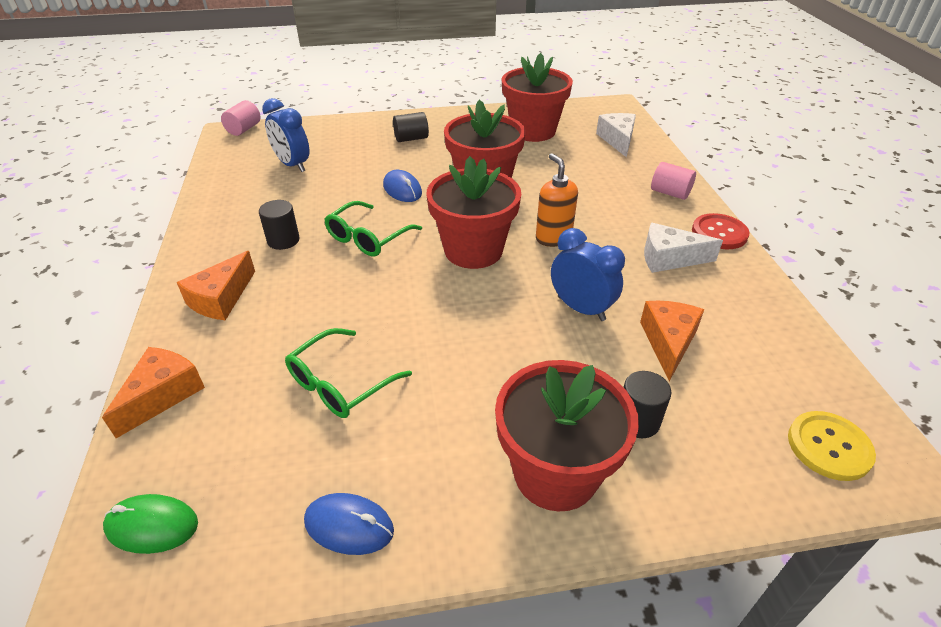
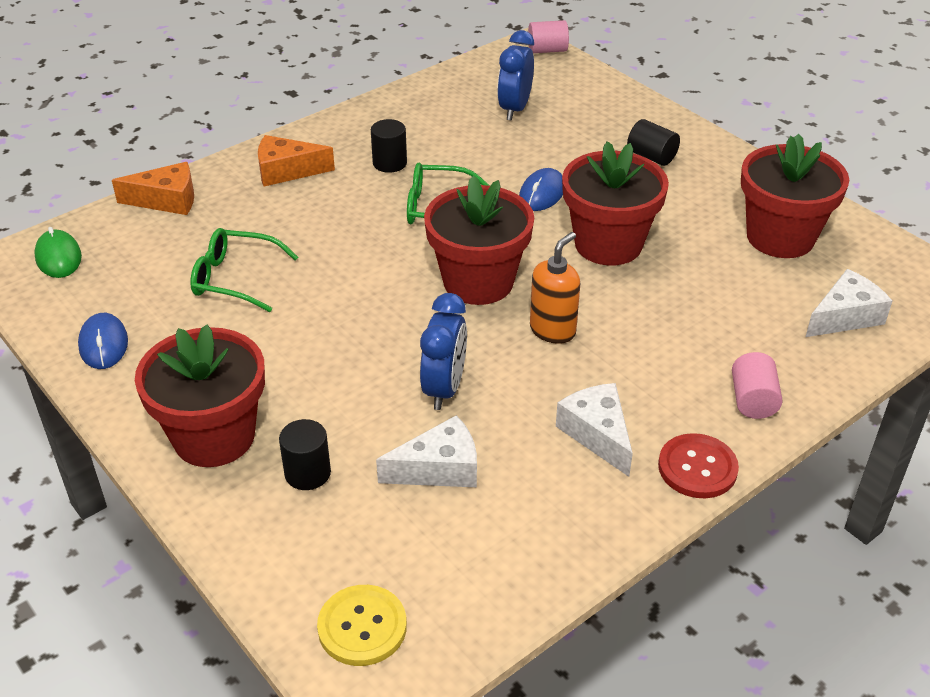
camera: 60 degrees right, 0 degrees up
orange cheese [640,301,704,381] -> white cheese [376,415,477,487]

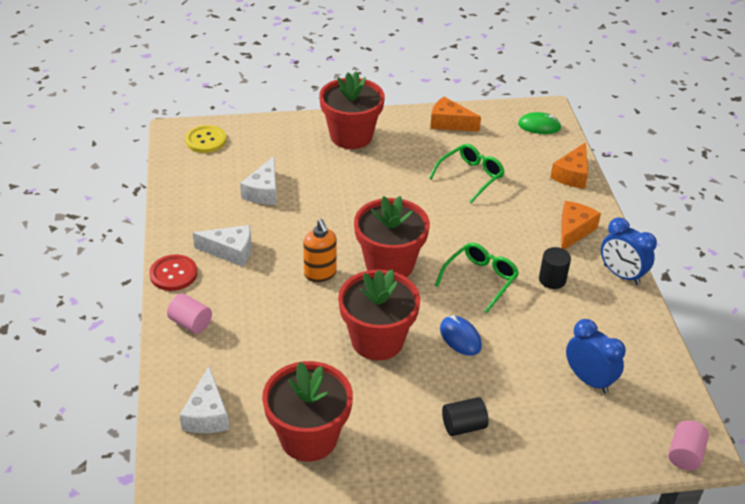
camera: 120 degrees right, 0 degrees up
blue mouse [78,313,128,369] -> orange cheese [430,97,481,132]
black cylinder [279,419,331,490] -> none
blue clock [420,293,467,410] -> blue clock moved to [601,217,657,285]

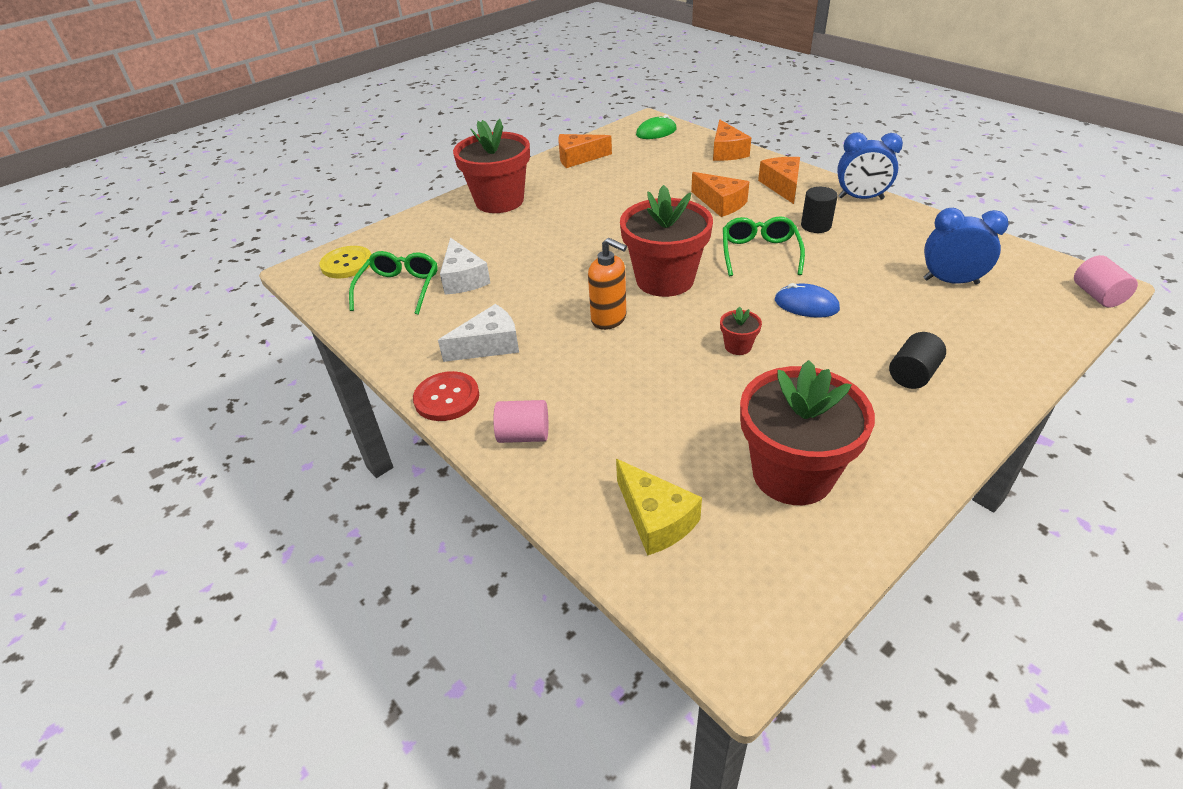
camera: 30 degrees left, 0 degrees up
white cheese [180,366,229,433] -> yellow cheese [616,459,702,556]
red flower pot [338,269,420,360] -> red flower pot [720,307,762,355], size x0.41
green glasses [429,144,505,203] -> green glasses moved to [349,251,438,315]
none -> orange cheese [691,172,749,217]

